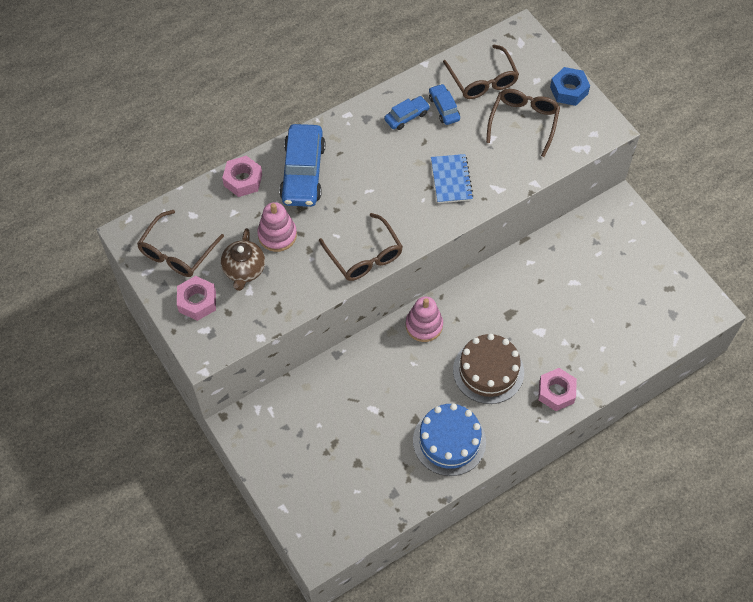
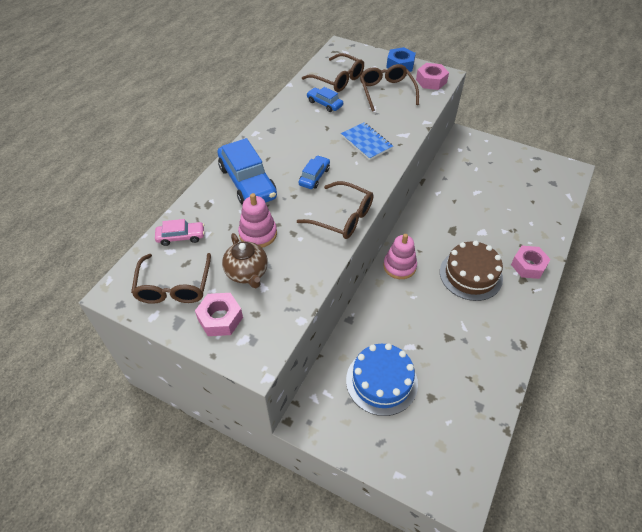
camera: 30 degrees left, 10 degrees down
pink nut [222,156,262,197] -> pink nut moved to [416,63,449,90]
blue car [384,96,430,130] -> blue car moved to [298,155,330,189]
blue cake [413,403,486,476] -> blue cake moved to [346,343,418,416]
none -> pink car [155,219,204,246]

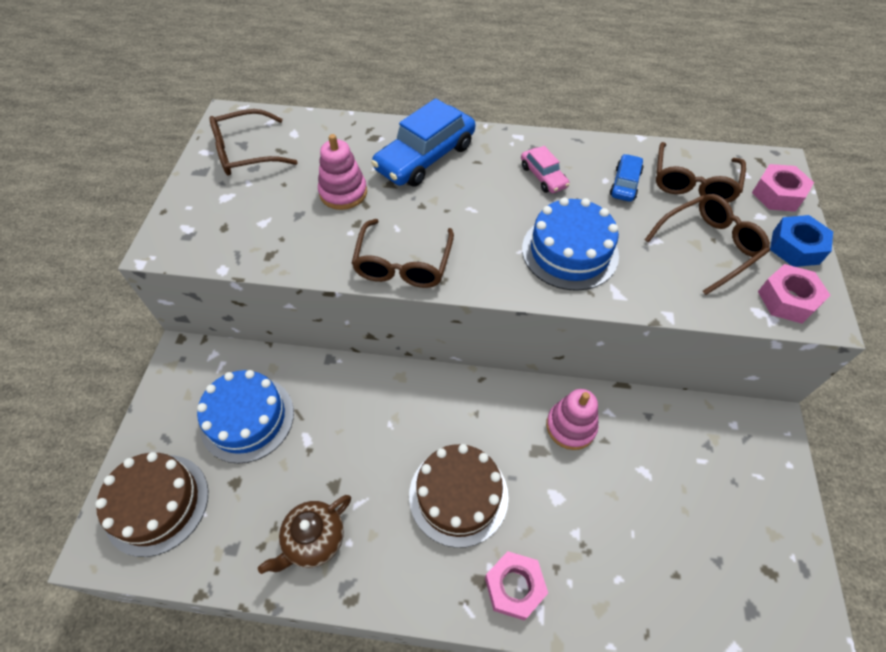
camera: 70 degrees right, 5 degrees up
pink car [155,219,204,246] -> pink car moved to [521,146,570,193]
pink nut [195,293,243,336] -> pink nut moved to [752,164,814,212]
brown teapot [222,233,268,288] -> brown teapot moved to [258,495,351,574]
blue car [298,155,330,189] -> none
blue notebook [341,122,393,160] -> blue cake [522,198,619,291]
pink stacking toy [383,234,417,279] -> pink stacking toy moved to [546,389,599,450]
none -> brown cake [95,452,208,557]

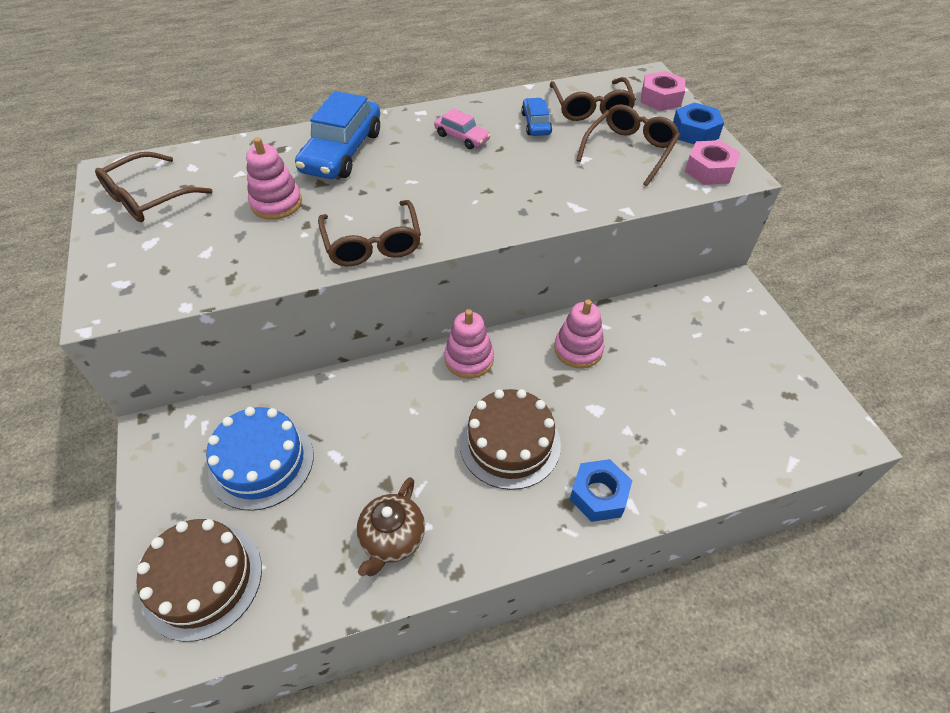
camera: 25 degrees left, 5 degrees down
pink nut [485,551,548,620] -> blue nut [570,459,633,522]
blue cake [522,198,619,291] -> none
none -> pink stacking toy [444,309,494,378]

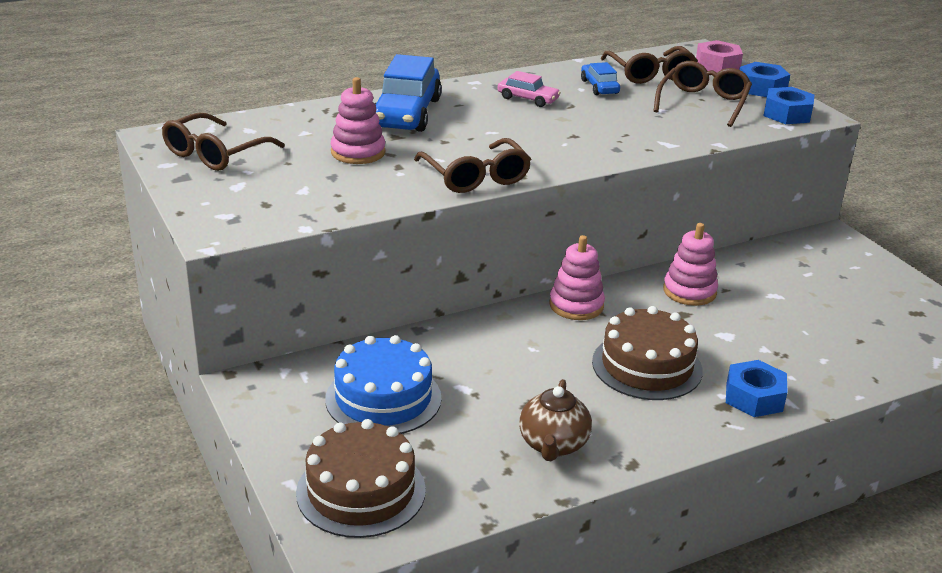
camera: 10 degrees left, 20 degrees down
pink nut [685,140,740,185] -> blue nut [763,87,815,124]

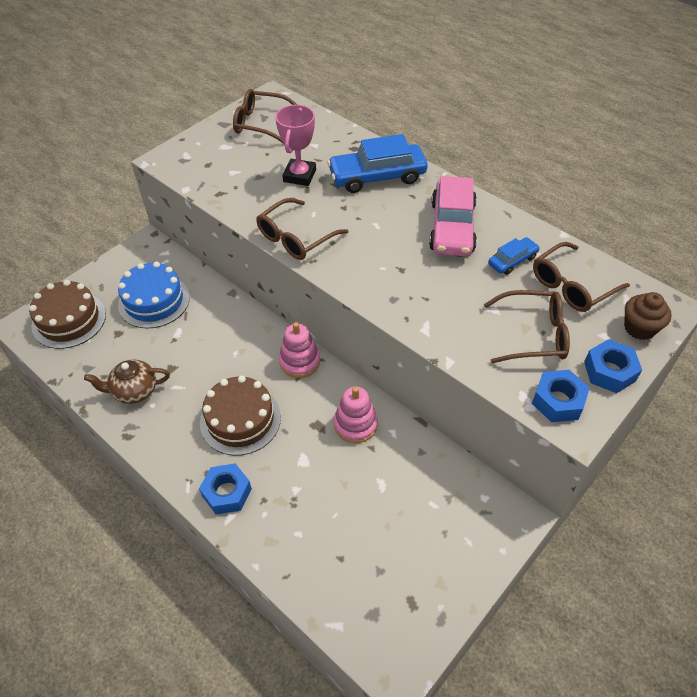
camera: 70 degrees right, 20 degrees up
pink stacking toy [331,77,386,164] -> pink trophy [275,105,316,186]
pink car [498,71,561,107] -> pink car [429,176,477,256], size x1.95
pink nut [696,40,743,72] -> brown cupcake [624,292,672,340]

